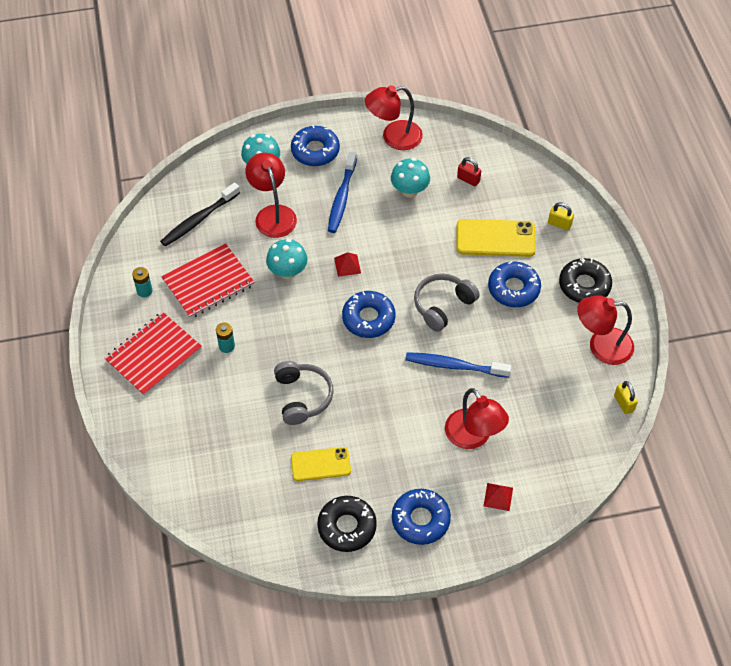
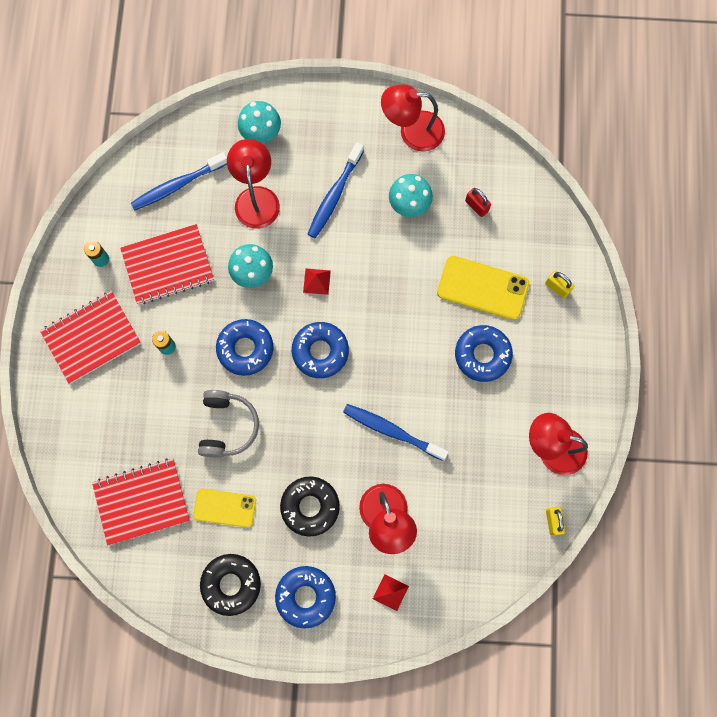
camera: 15 degrees right, 20 degrees up
black toothbrush [160,183,240,247] -> blue toothbrush [131,152,227,211]
blue donut [291,125,340,166] -> blue donut moved to [216,319,273,376]
grey headphones [414,273,480,332] -> none
black donut [559,258,612,303] -> black donut moved to [280,476,340,537]
none -> red notebook [92,458,190,546]

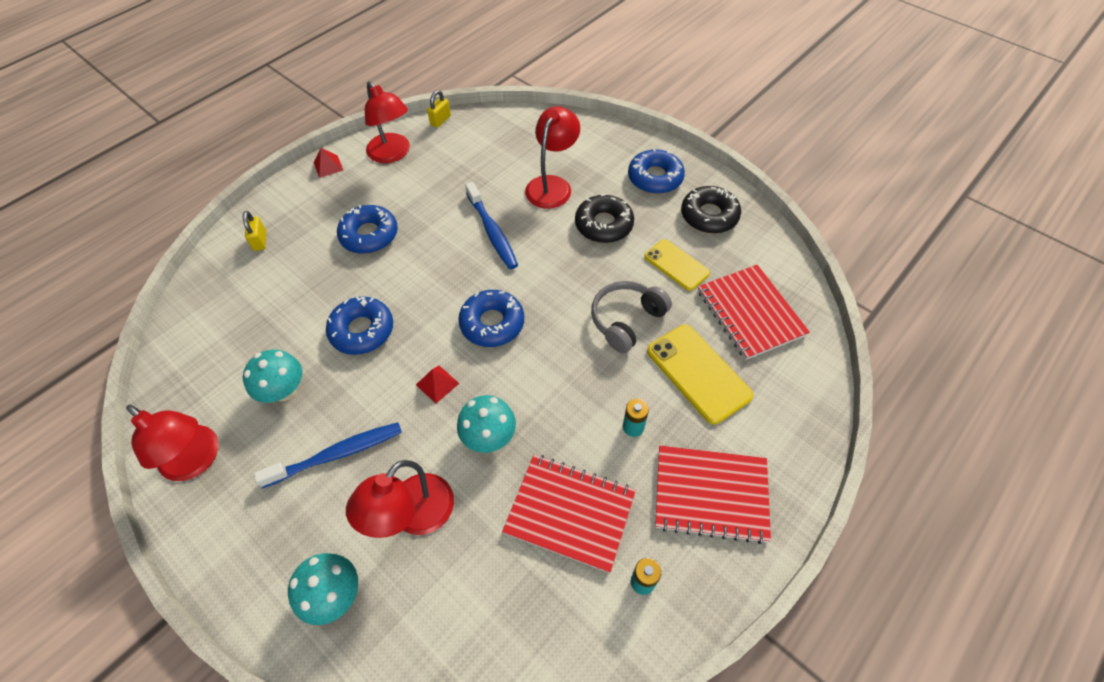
camera: 140 degrees left, 20 degrees down
red notebook [92,458,190,546] -> red notebook turned 45 degrees clockwise [698,265,810,360]
blue toothbrush [131,152,227,211] -> none
blue donut [216,319,273,376] -> blue donut moved to [326,297,393,355]
red pyramid [373,574,409,611] -> red pyramid moved to [314,148,344,178]
yellow phone [437,256,529,320] -> yellow phone moved to [647,325,753,424]
red padlock [465,188,491,217] -> none

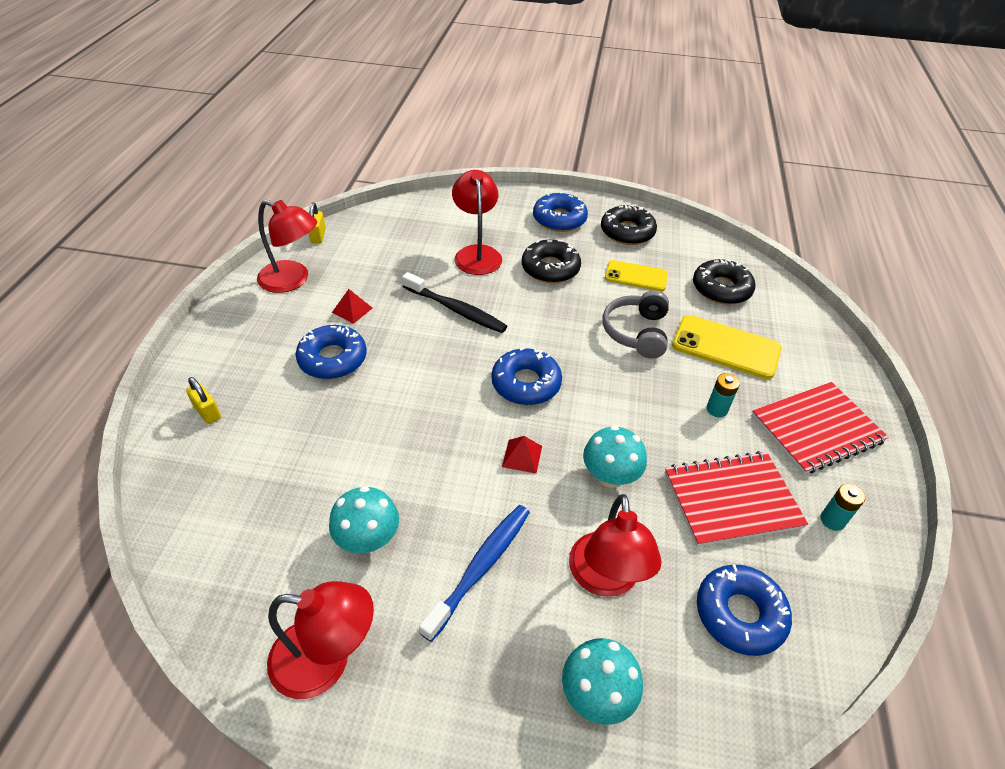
camera: 35 degrees left, 10 degrees down
red pyramid [314,148,344,178] -> red pyramid moved to [332,289,372,324]
blue donut [326,297,393,355] -> blue donut moved to [697,564,792,656]
blue toothbrush [465,182,518,269] -> black toothbrush [402,272,507,333]
red notebook [698,265,810,360] -> black donut [693,259,756,305]

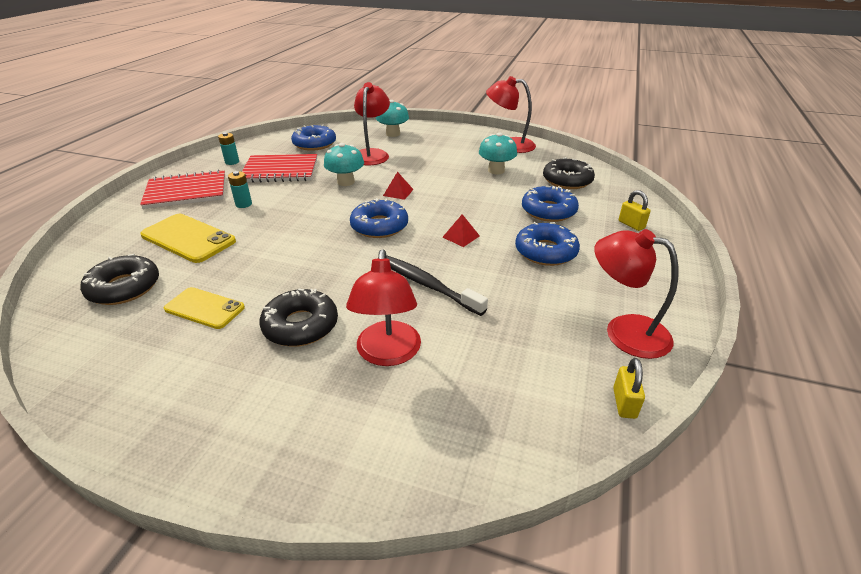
camera: 170 degrees left, 10 degrees down
red pyramid [332,289,372,324] -> red pyramid moved to [442,214,480,247]
blue toothbrush [419,505,530,642] -> none
blue donut [533,192,588,232] -> blue donut moved to [522,186,579,222]
black donut [601,205,657,245] -> black donut moved to [543,157,595,189]
grey headphones [602,290,669,358] -> none

